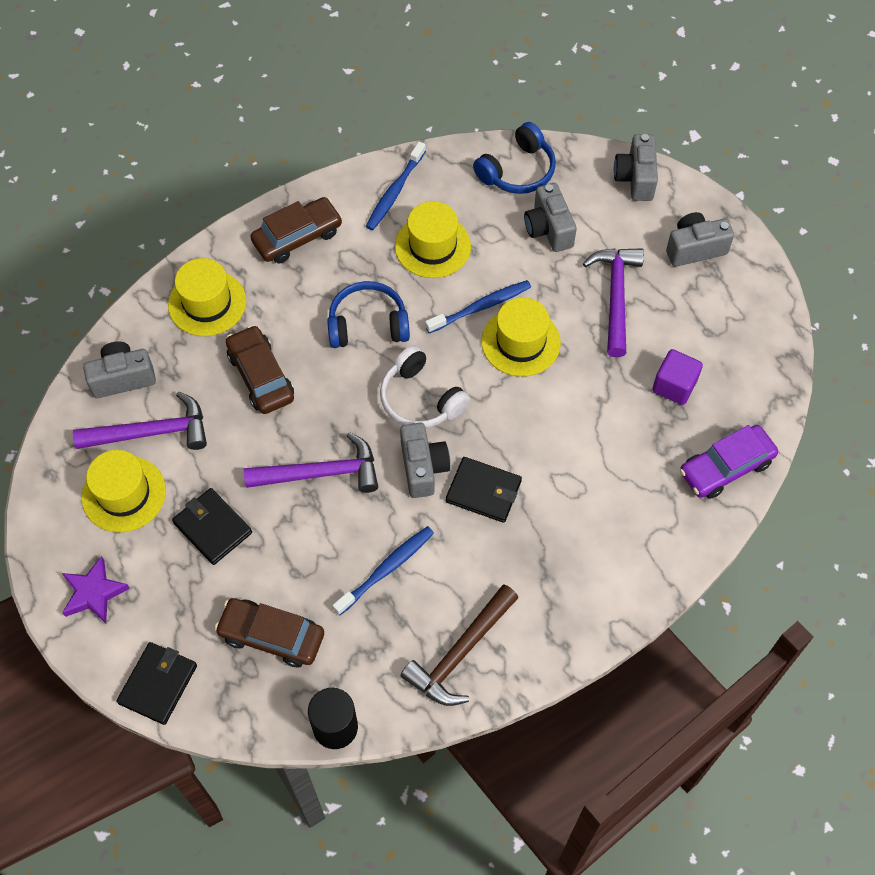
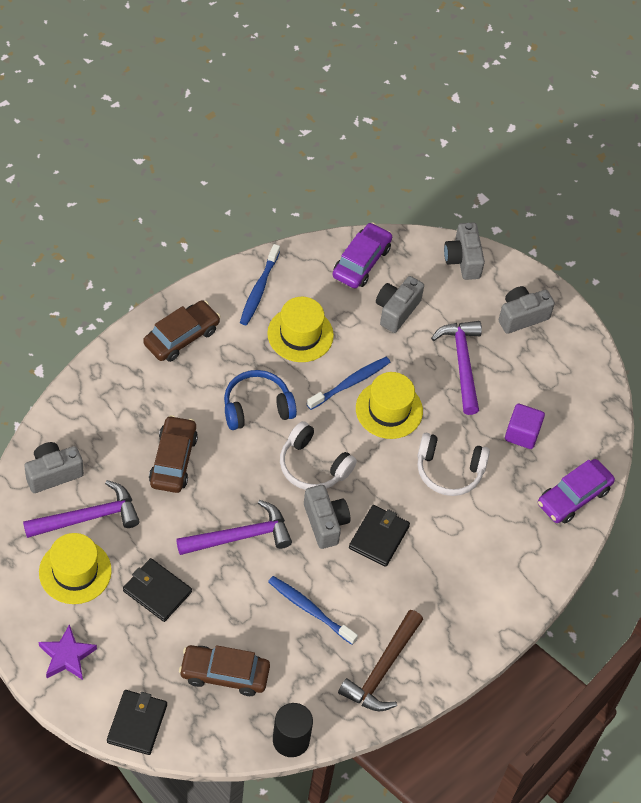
camera: 15 degrees left, 5 degrees down
yellow hat [168,258,246,336] -> none
brown car [226,325,294,414] -> brown car turned 45 degrees clockwise [149,415,198,493]
blue toothbrush [332,526,434,616] -> blue toothbrush turned 90 degrees counterclockwise [268,576,358,645]
black wallet [446,457,522,523] -> black wallet turned 75 degrees counterclockwise [349,505,410,567]
blue headphones [473,122,556,194] -> purple car [333,222,392,288]
grey camera [524,183,577,252] -> grey camera turned 60 degrees clockwise [376,276,424,333]
none -> white headphones [417,433,490,496]

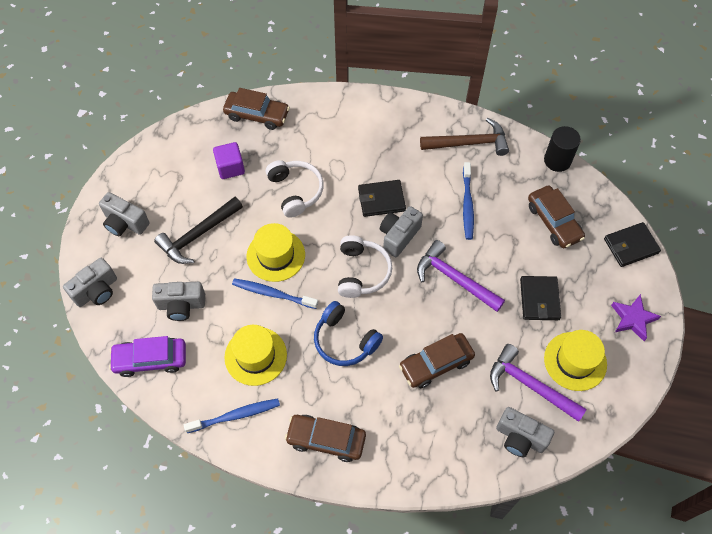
camera: 120 degrees left, 5 degrees up
purple hammer [431,321,482,415] -> black hammer [154,197,243,264]
purple car [538,459,615,524] -> brown car [223,88,290,130]

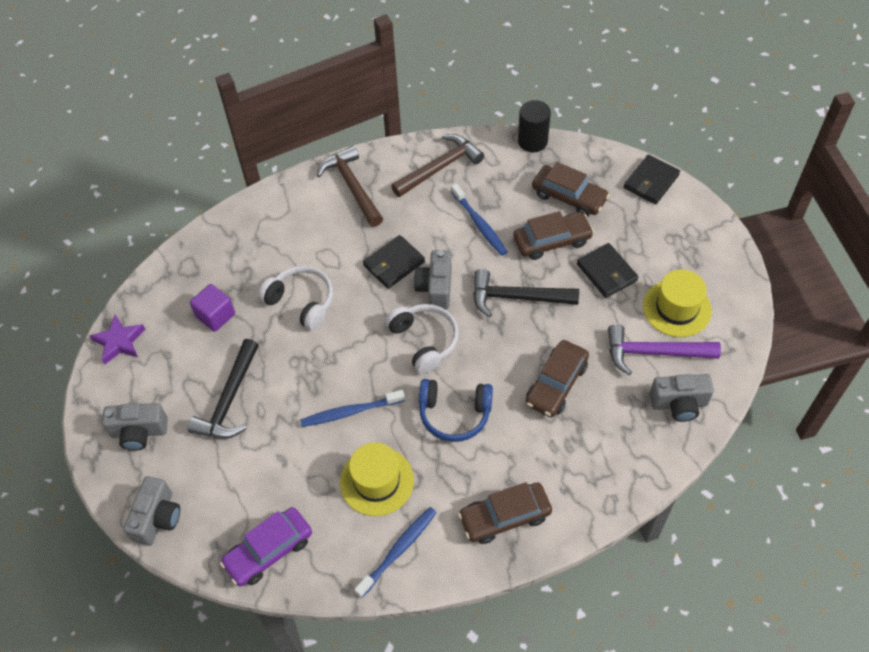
camera: 30 degrees left, 5 degrees down
grey camera [152,282,205,321] -> none
brown car [223,88,290,130] -> brown car moved to [513,211,594,260]
yellow hat [246,223,305,282] -> none
purple hammer [417,240,505,312] -> black hammer [473,269,579,317]
purple star [611,294,661,341] -> purple star moved to [90,315,145,364]
none -> brown hammer [317,145,383,227]

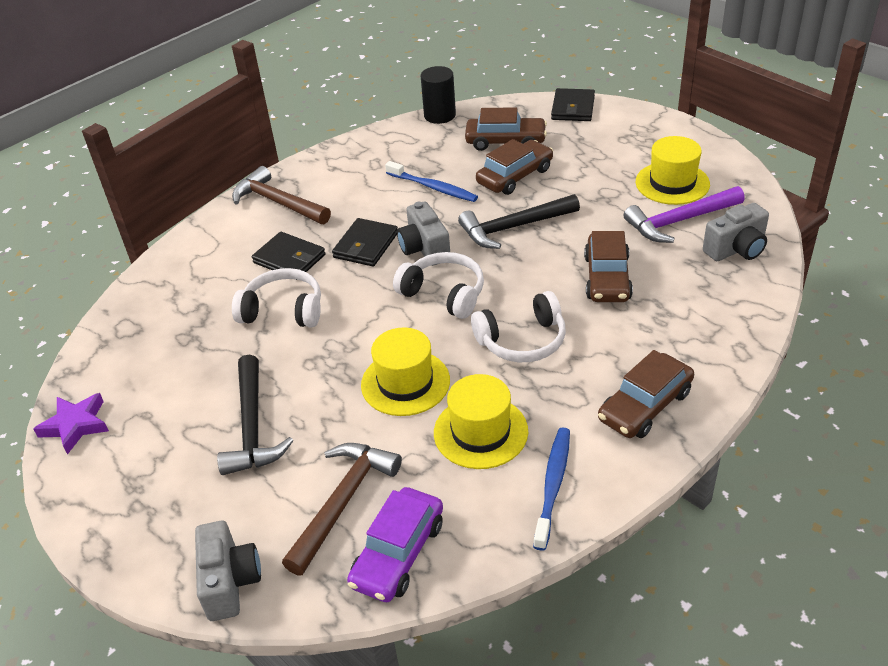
camera: 25 degrees left, 15 degrees down
grey camera [102,403,168,451] -> none
purple cube [190,284,235,332] -> none
blue toothbrush [300,390,405,427] -> yellow hat [361,327,450,416]
brown hammer [391,134,484,197] -> brown hammer moved to [282,443,402,576]
blue headphones [419,379,493,442] -> white headphones [471,291,566,362]
black wallet [577,243,638,298] -> black wallet moved to [252,232,325,280]

